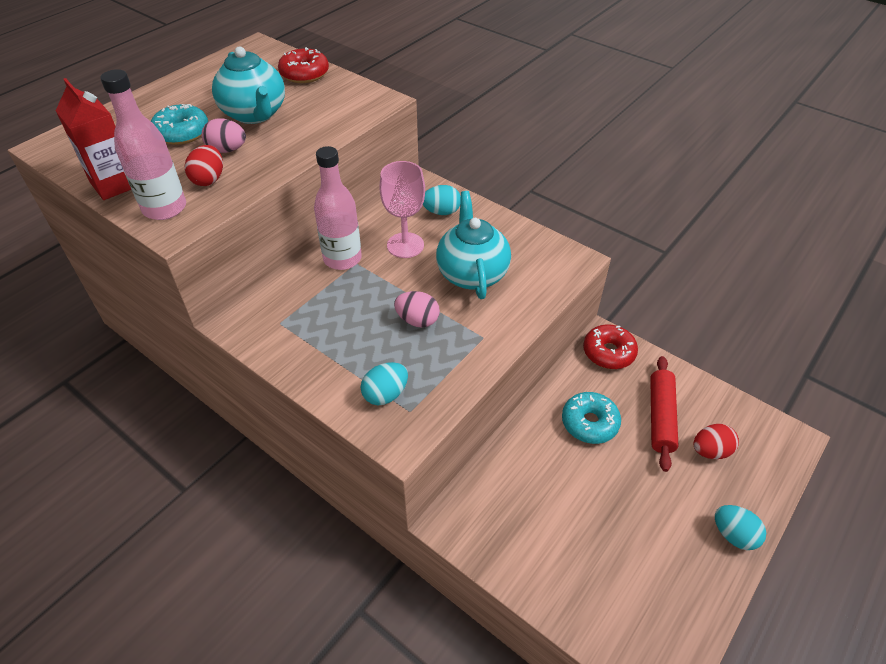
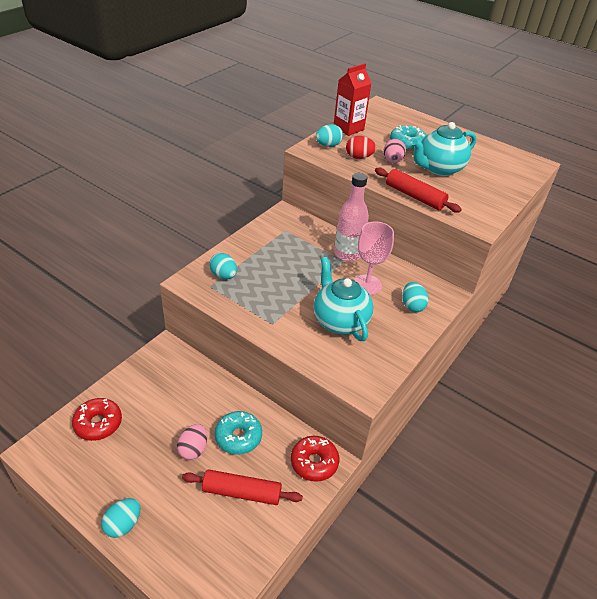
camera: 85 degrees right, 5 degrees down
pink bottle [100,69,186,220] -> turquoise egg [316,124,343,147]
red donut [278,47,329,83] -> red donut moved to [72,398,122,441]
pink egg [394,291,440,328] -> pink egg moved to [177,424,207,460]
turquoise teapot [436,191,511,299] -> turquoise teapot turned 105 degrees counterclockwise [314,257,373,341]
red egg [693,424,739,459] -> none
none -> red rolling pin [375,168,462,213]

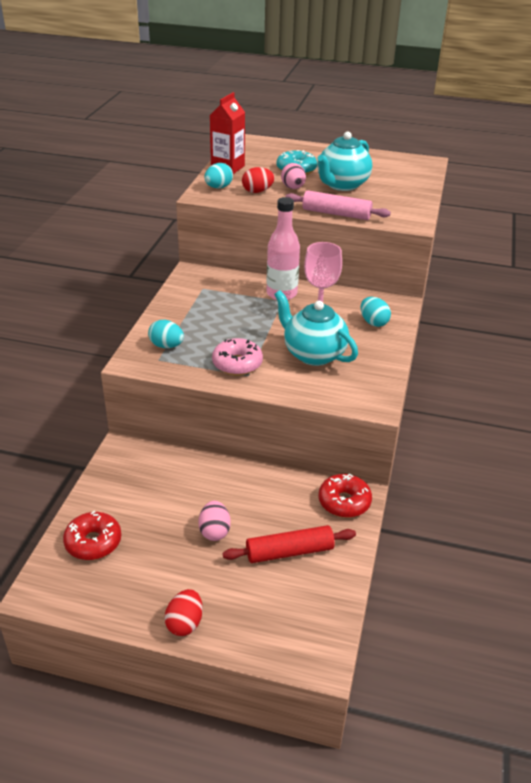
camera: 20 degrees left, 5 degrees down
turquoise egg [101,498,141,538] -> red egg [165,589,203,636]
turquoise donut [215,411,262,455] -> none
red rolling pin [375,168,462,213] -> pink rolling pin [285,190,391,220]
none -> pink donut [212,338,263,375]

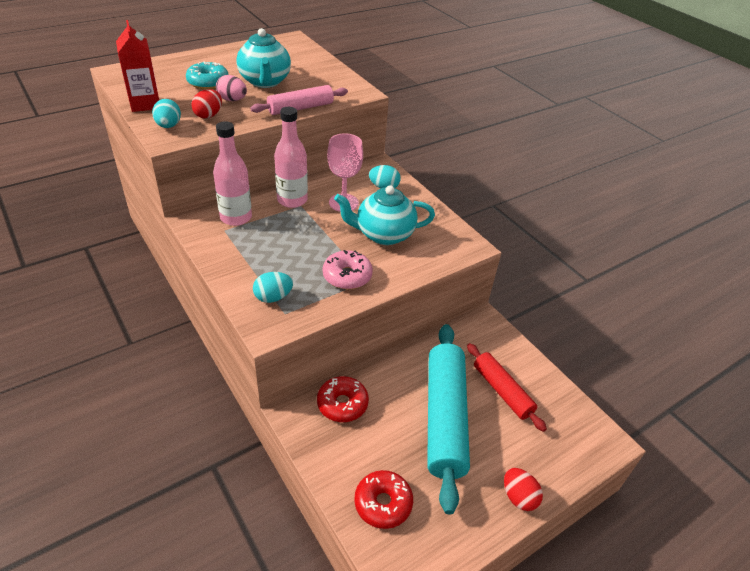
camera: 50 degrees left, 5 degrees up
pink egg [199,501,231,541] -> turquoise rolling pin [427,324,470,514]
red rolling pin [223,525,356,563] -> red rolling pin turned 60 degrees counterclockwise [467,343,547,432]
red donut [318,474,372,518] -> red donut moved to [317,376,369,422]
none -> pink bottle [213,121,252,226]

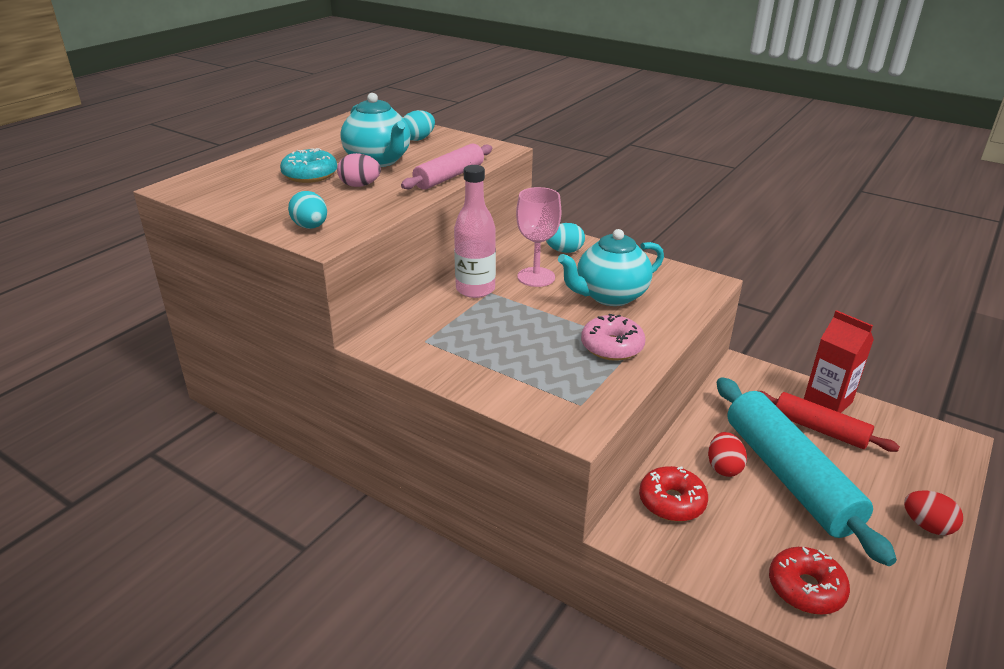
camera: 20 degrees left, 10 degrees down
red carton [116,20,159,112] -> red carton moved to [804,310,874,413]
red egg [191,89,222,119] -> red egg moved to [708,432,747,477]
pink bottle [213,121,252,226] -> none
turquoise egg [253,272,293,303] -> turquoise egg moved to [403,110,435,141]

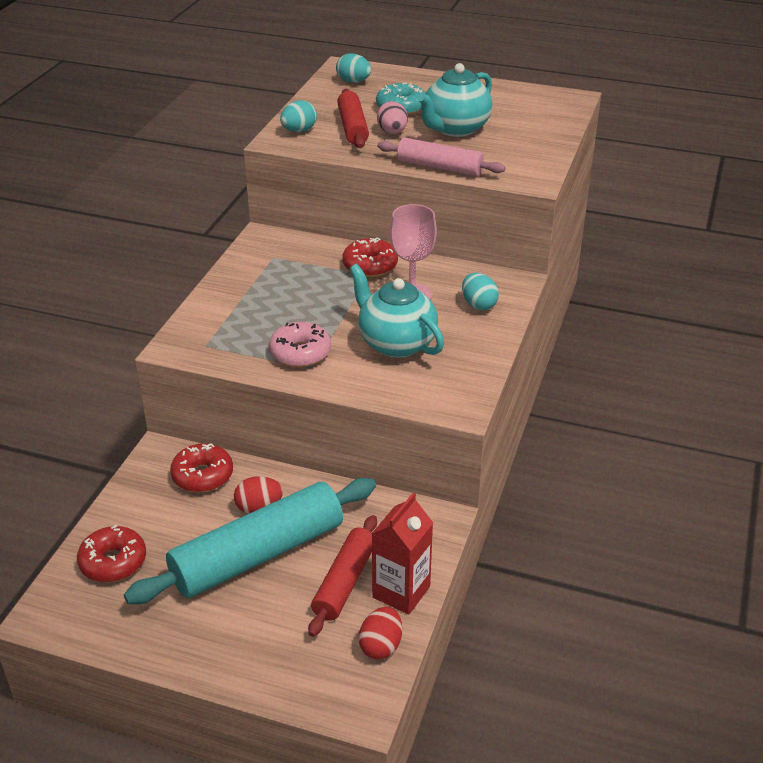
camera: 75 degrees right, 5 degrees up
turquoise egg [403,110,435,141] -> turquoise egg moved to [336,53,371,83]
pink bottle [454,165,496,298] -> red donut [342,238,398,277]
red egg [904,491,963,535] -> red egg moved to [358,607,402,659]
none -> red rolling pin [337,89,369,148]

